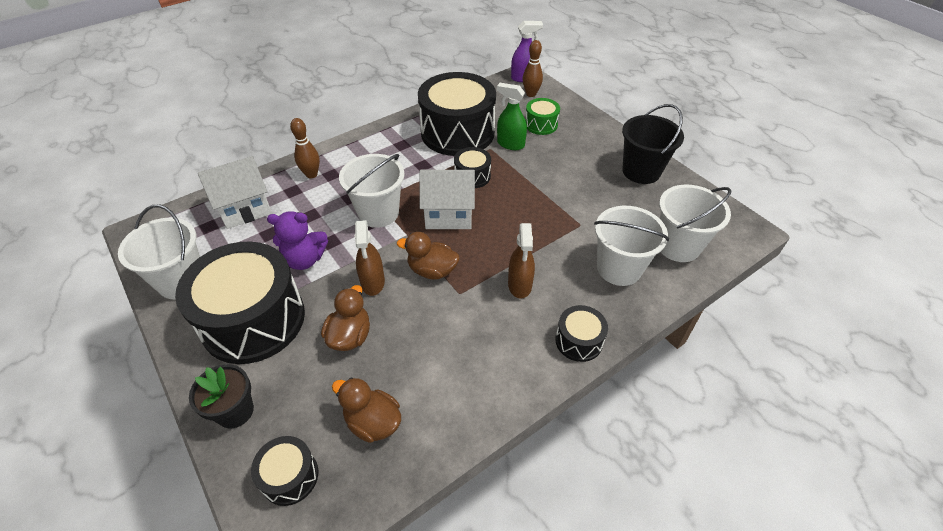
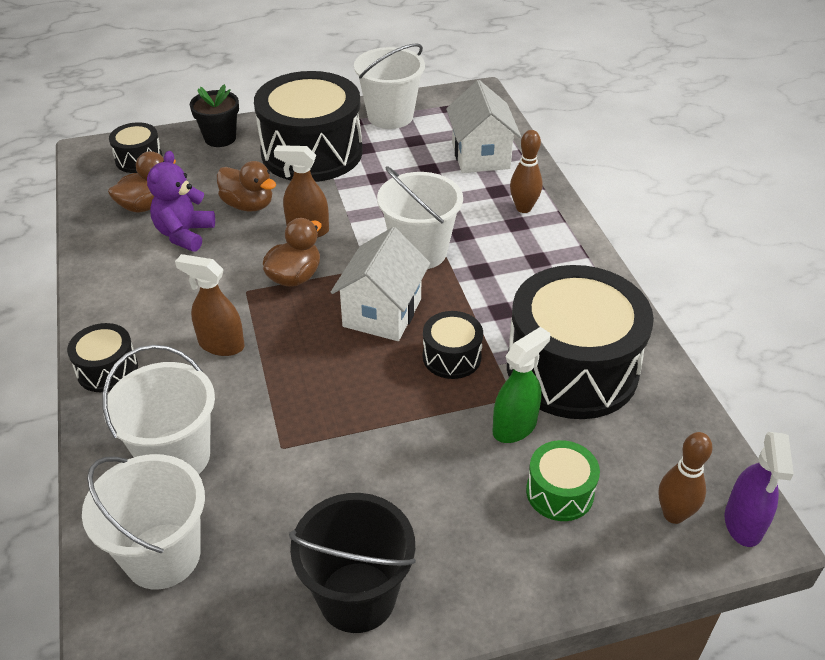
camera: 110 degrees right, 5 degrees down
purple teddy bear [267,211,328,270] -> purple teddy bear moved to [147,151,215,252]

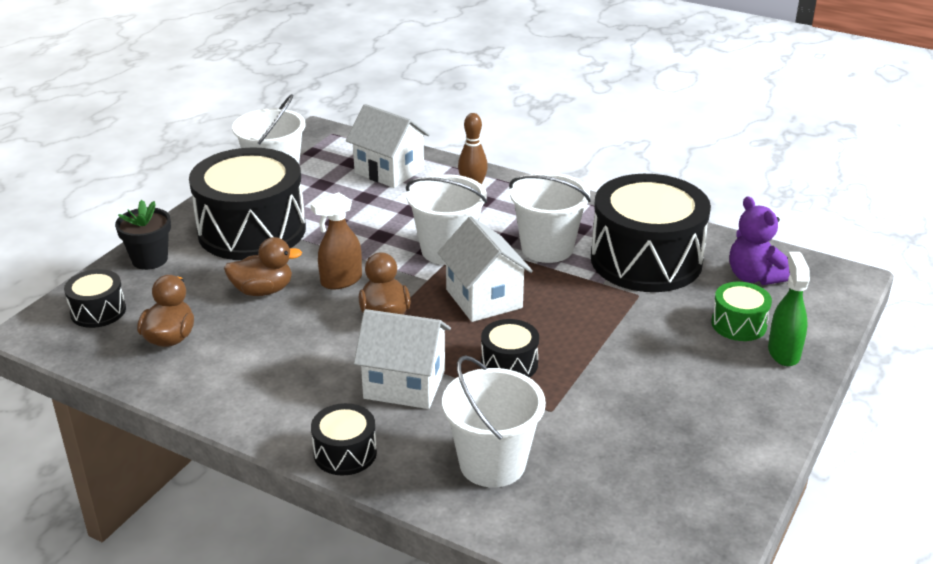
camera: 45 degrees left, 10 degrees down
white bucket [82,454,205,589] -> white bucket moved to [509,173,591,263]
purple teddy bear [147,151,215,252] -> purple teddy bear moved to [730,196,790,285]
brown spray bottle [175,254,244,356] -> white house [354,309,451,409]
black bucket [289,493,416,633] -> none
black drum [423,311,483,379] -> black drum moved to [481,319,539,378]
green spray bottle [493,327,550,443] -> green spray bottle moved to [768,252,810,366]
brown bowling pin [659,432,713,524] -> none
purple spray bottle [725,432,794,547] -> none

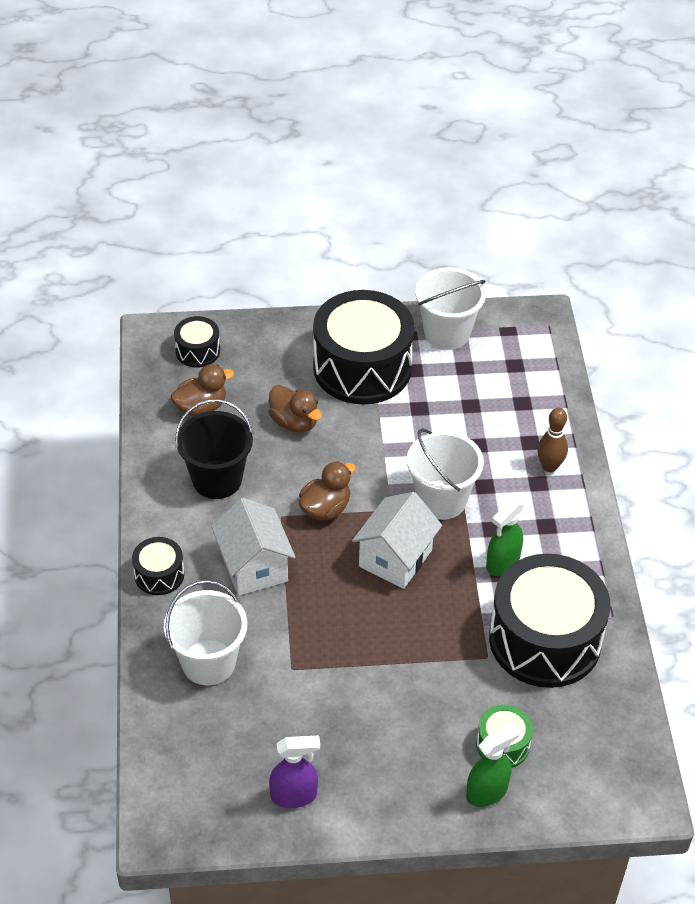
camera: 55 degrees right, 15 degrees up
black flower pot [115,200,171,270] -> none
brown spray bottle [311,192,362,289] -> none
white house [346,104,430,188] -> none
black drum [481,319,539,378] -> none
white bucket [509,173,591,263] -> green spray bottle [486,499,524,576]
purple teddy bear [730,196,790,285] -> none
none -> black bucket [175,399,253,499]
none -> purple spray bottle [269,735,320,808]

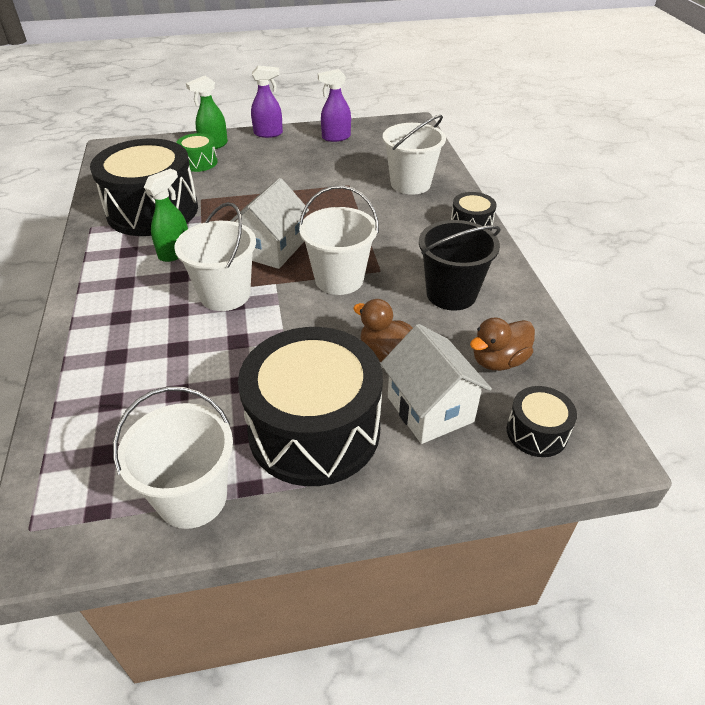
camera: 175 degrees right, 5 degrees down
white house [211,498,295,596] -> white house moved to [380,324,492,444]
brown duck [299,461,356,520] -> white bucket [299,185,379,295]
brown bowling pin [537,408,568,472] -> none
none -> purple spray bottle [251,66,283,138]

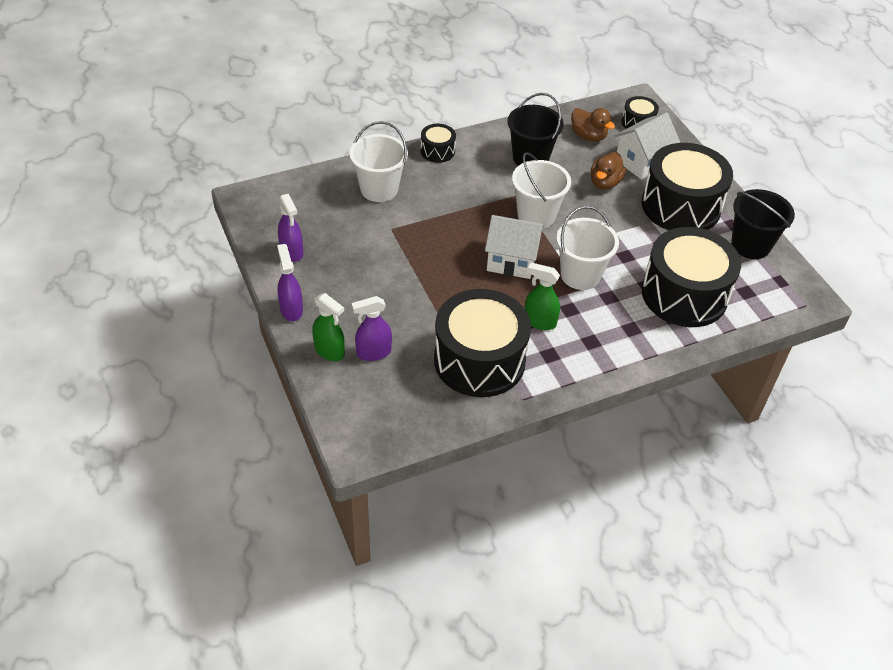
camera: 105 degrees left, 5 degrees up
white bucket [113,387,233,529] -> black bucket [731,189,795,259]
green drum [176,133,218,172] -> purple spray bottle [352,296,392,361]
none -> black drum [642,227,741,327]

